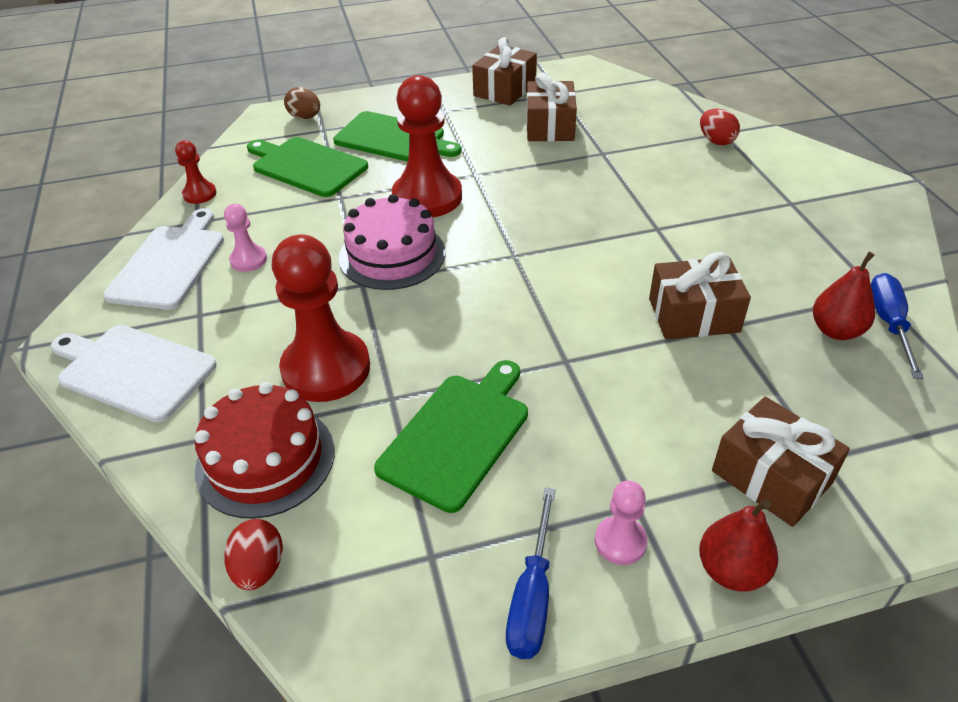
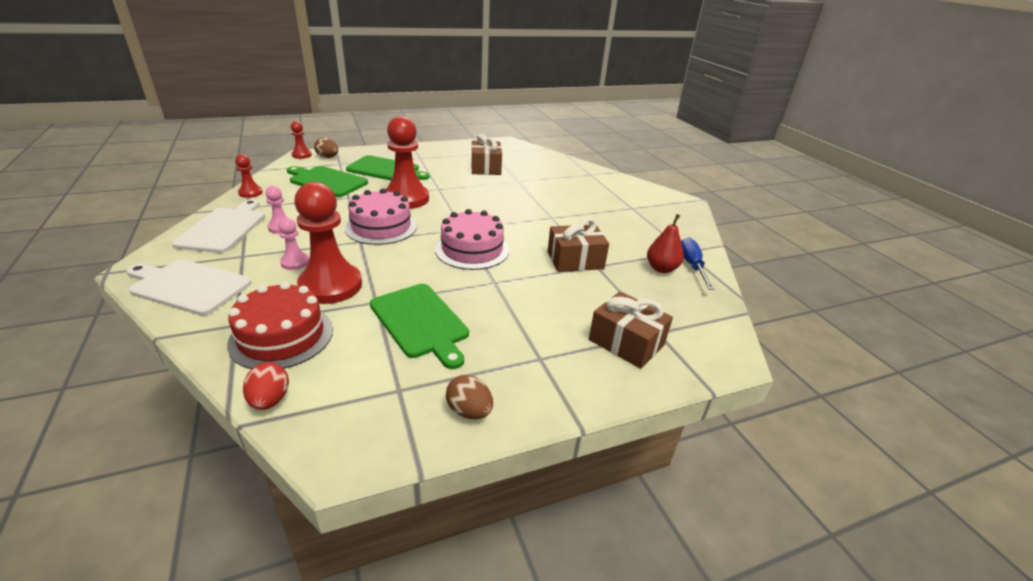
camera: 10 degrees left, 10 degrees down
green cutting board [374,360,528,513] -> green cutting board turned 120 degrees clockwise [370,284,469,369]
brown gift [472,37,537,106] -> none
blue screwdriver [506,487,555,659] -> brown egg [446,375,493,419]
pink pawn [595,481,648,565] -> pink pawn moved to [278,218,309,270]
red pear [699,500,778,592] -> none
red egg [700,109,740,145] -> none
none -> red pawn [291,121,312,159]
none -> pink cake [435,209,509,270]

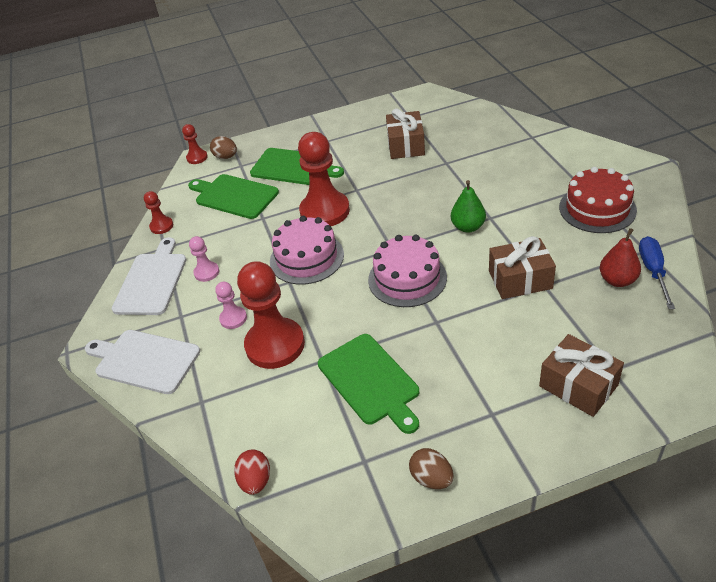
camera: 10 degrees right, 10 degrees up
red cake [227,282,333,369] -> red cake moved to [559,167,637,233]
none -> green pear [451,180,486,233]

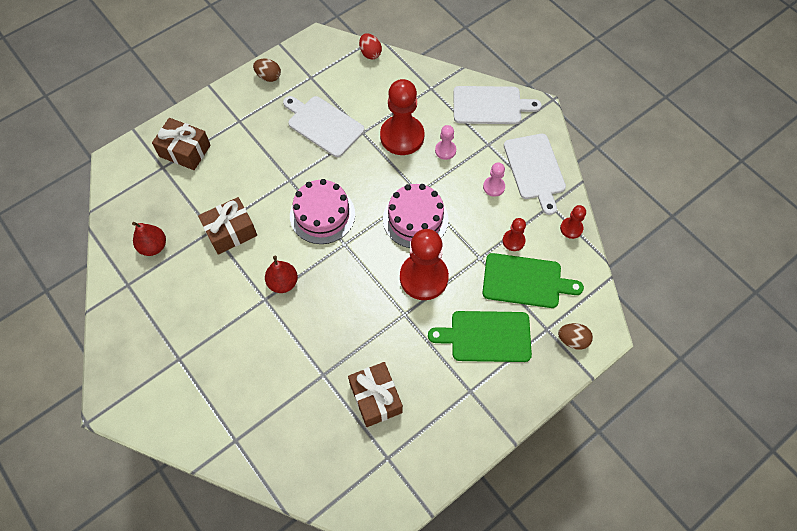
camera: 155 degrees right, 20 degrees up
red pawn [182,124,208,164] -> red pawn moved to [503,218,526,251]
green cutting board [318,334,419,434] -> white cutting board [283,96,365,157]
green pear [451,180,486,233] -> red pear [265,256,298,293]
red cake [559,167,637,233] -> none
blue screwdriver [639,236,675,309] -> none

